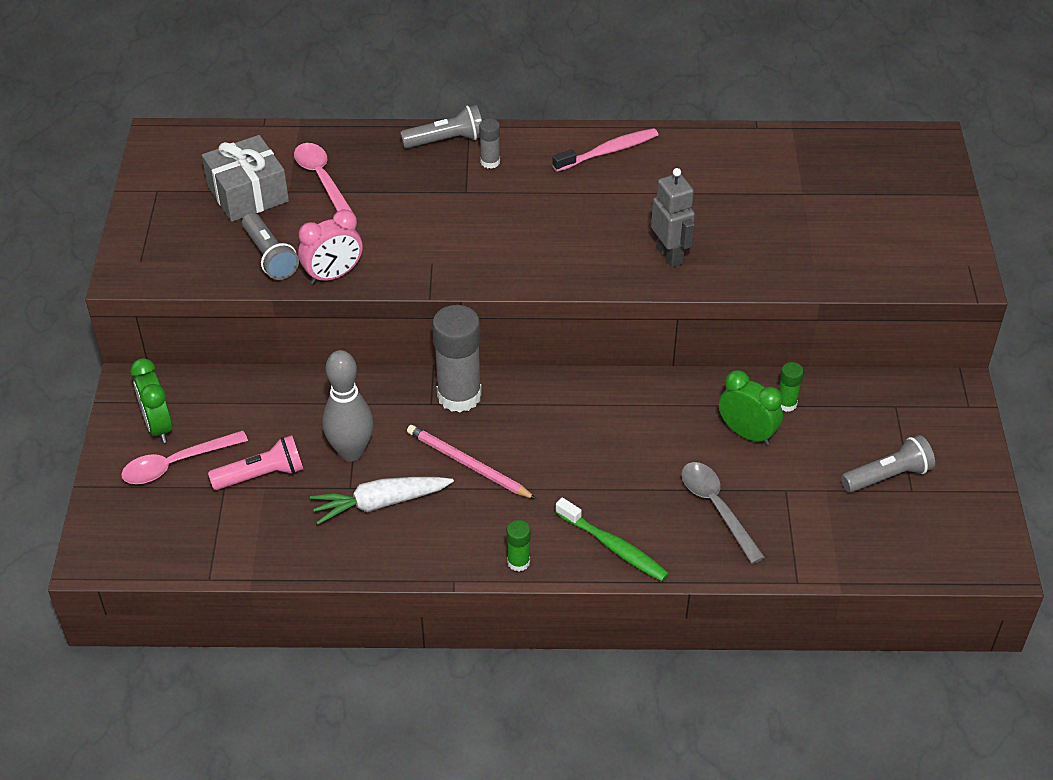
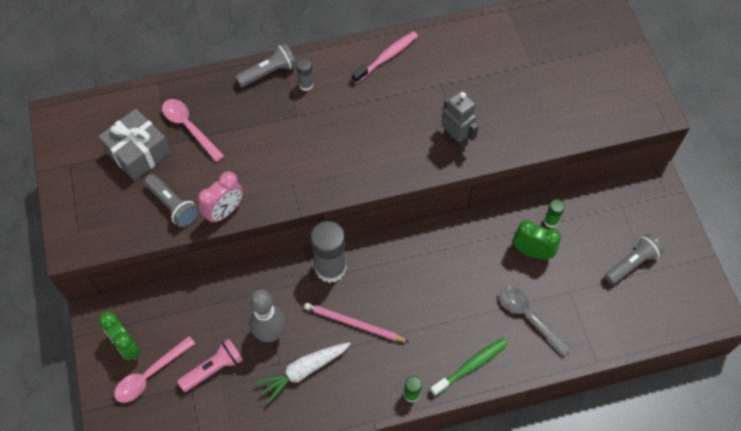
camera: 15 degrees left, 15 degrees up
green toothbrush [555,497,669,581] -> green toothbrush turned 60 degrees counterclockwise [430,338,508,396]

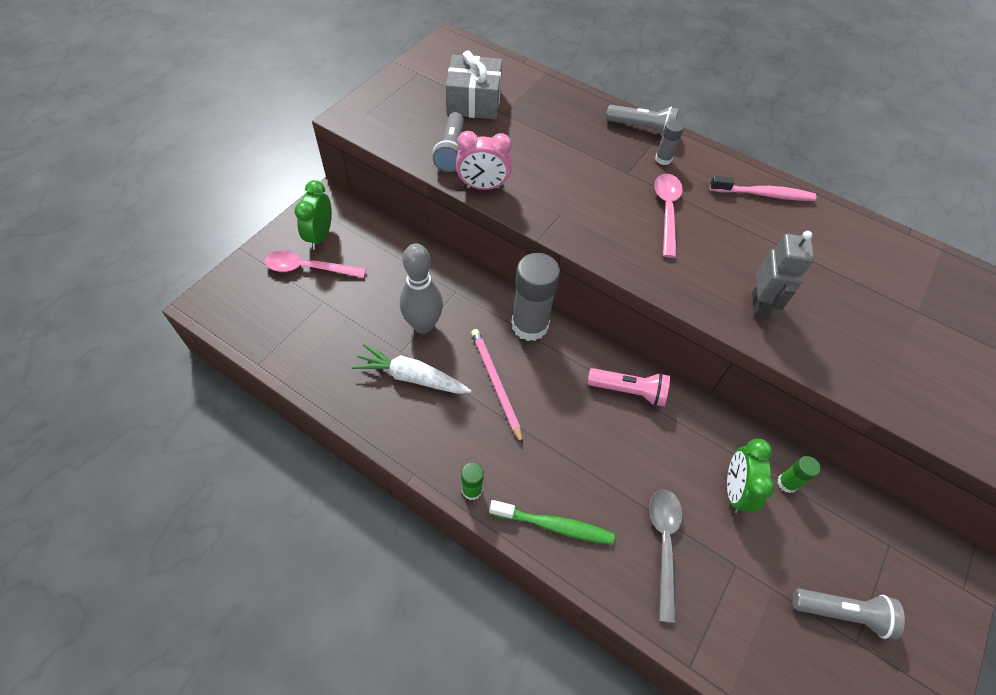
camera: 45 degrees right, 5 degrees down
pink spoon [162,99,224,162] -> pink spoon moved to [654,174,683,258]
pink flashlight [177,339,243,392] -> pink flashlight moved to [587,368,670,407]
green clock [513,220,561,259] -> green clock turned 150 degrees counterclockwise [727,439,774,513]

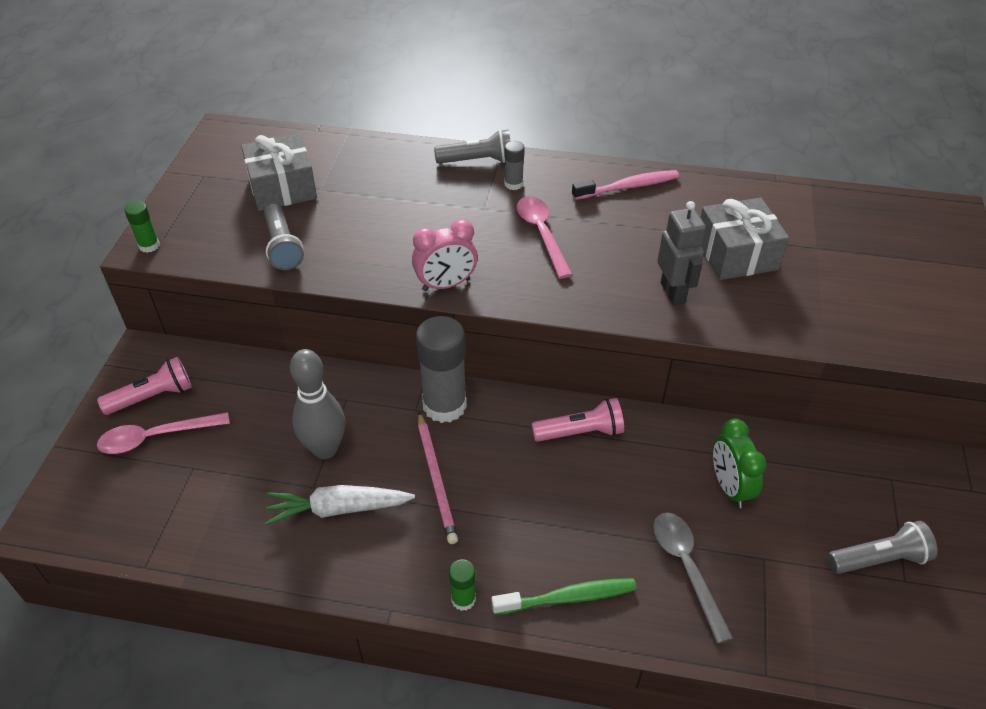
camera: 20 degrees left, 10 degrees down
green clock [294,180,332,250] -> pink flashlight [97,357,192,415]
pink clock [456,131,512,190] -> pink clock moved to [412,219,478,291]
pink pencil [471,329,523,444] -> pink pencil turned 150 degrees counterclockwise [418,412,458,544]
green glue stick [777,456,820,493] -> green glue stick moved to [124,201,160,253]
none -> grey gift [701,198,789,280]

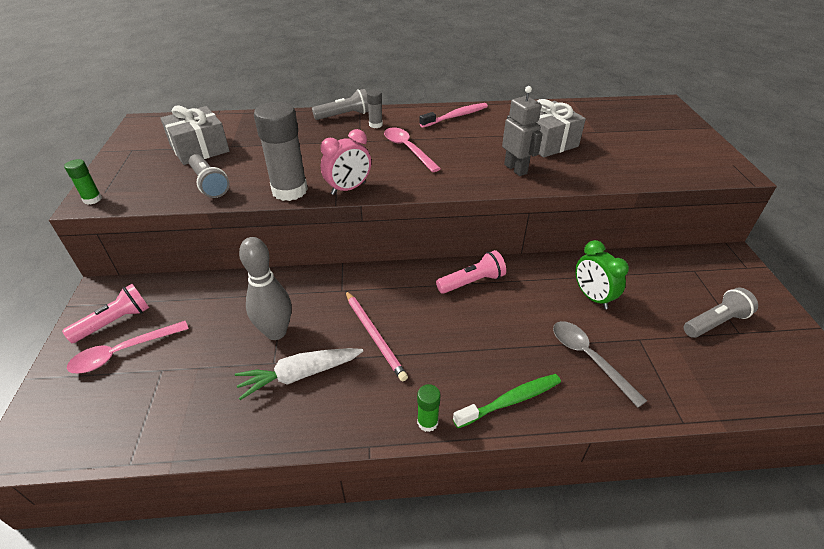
camera: 15 degrees left, 5 degrees down
grey glue stick [416,316,467,423] -> grey glue stick moved to [254,102,308,201]

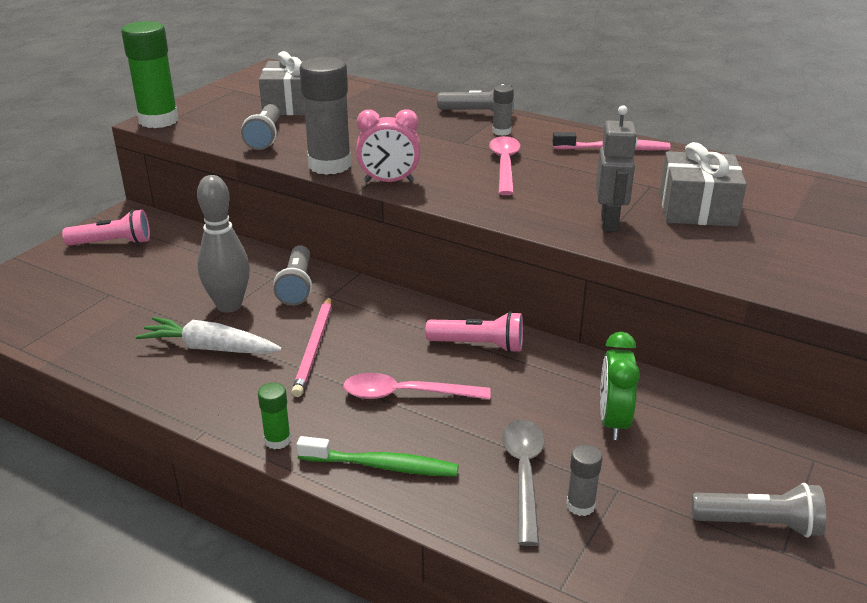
camera: 35 degrees right, 10 degrees down
green glue stick [64,159,102,205] -> green glue stick [121,21,179,128], size x2.12
pink spoon [67,321,189,373] -> pink spoon moved to [343,373,491,400]
none -> grey flashlight [273,245,312,306]
none -> grey glue stick [566,444,602,516]

